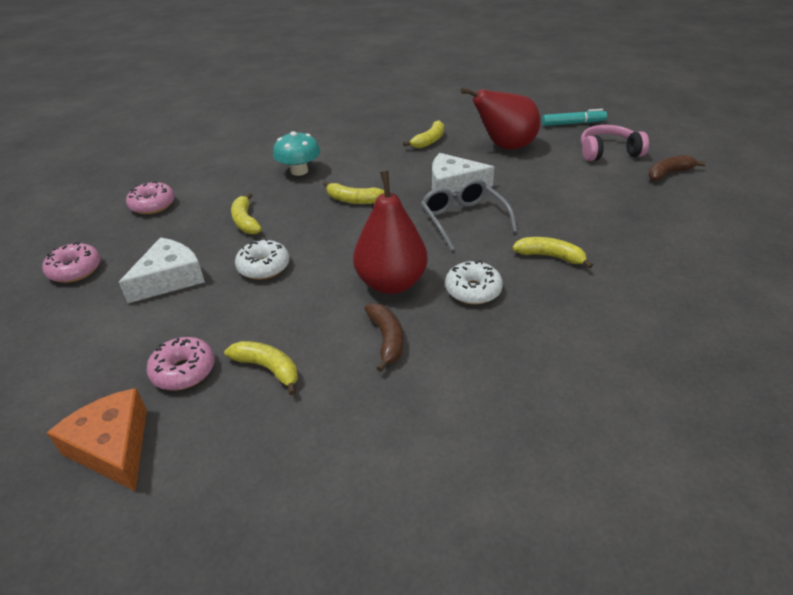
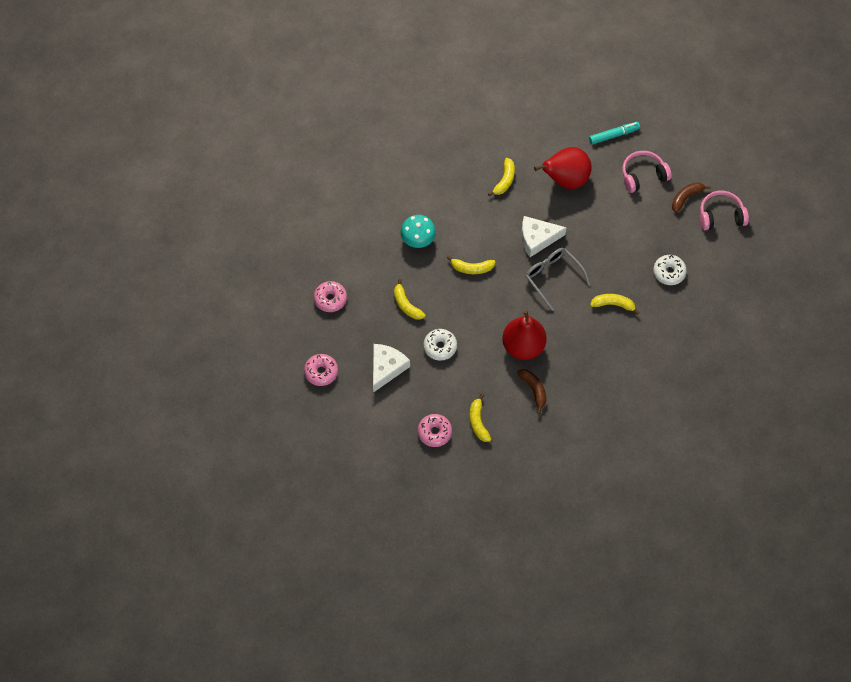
camera: 15 degrees left, 25 degrees up
orange cheese [47,388,147,491] -> none
yellow banana [224,341,298,395] -> yellow banana turned 120 degrees counterclockwise [470,394,491,442]
white donut [445,260,503,305] -> white donut moved to [653,255,687,285]
none -> pink headphones [700,191,749,230]

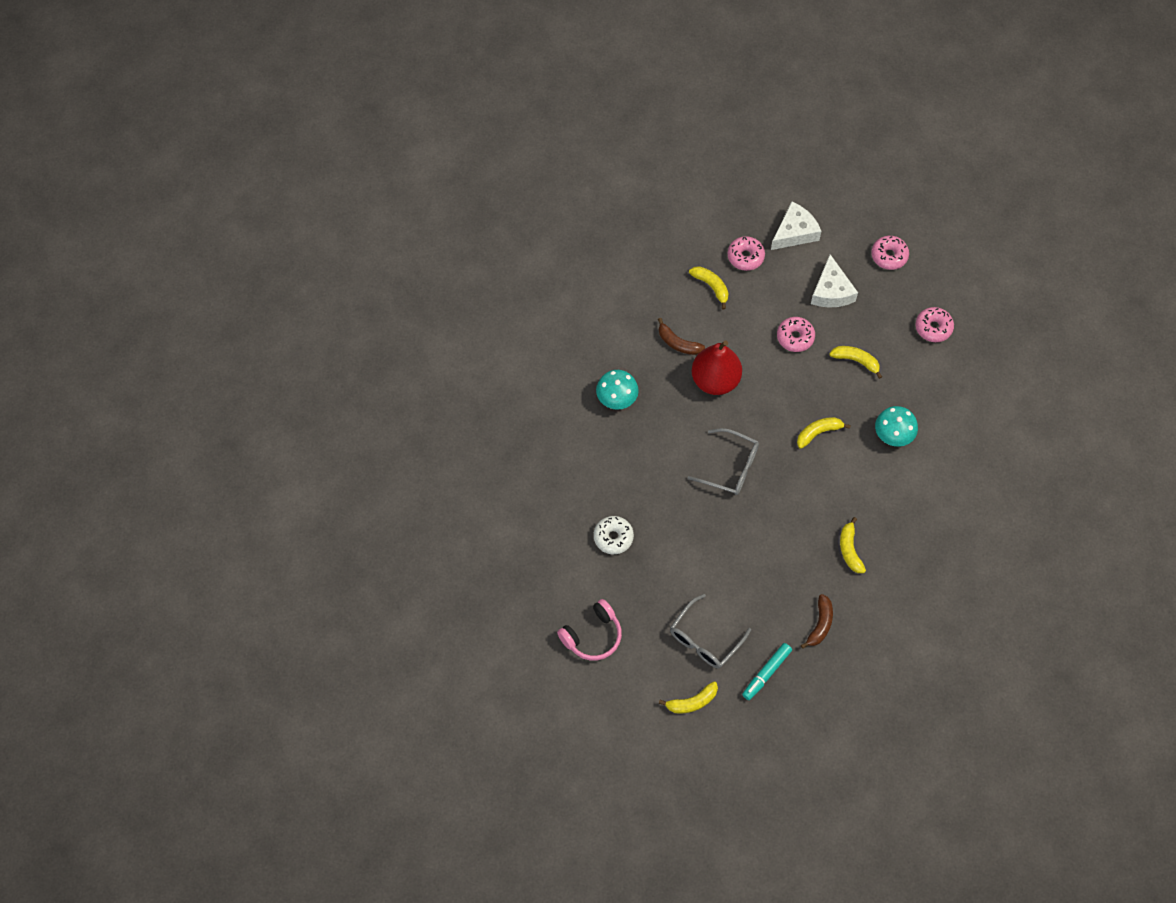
camera: 150 degrees right, 0 degrees up
white donut [424,329,457,361] -> pink donut [777,317,815,352]
white cheese [521,216,567,257] -> white cheese moved to [771,202,822,250]
red pear [534,147,592,189] -> none
yellow banana [590,294,640,315] -> yellow banana moved to [659,681,718,714]
pink headphones [622,151,672,193] -> grey glasses [670,594,751,668]
brown banana [672,182,711,213] -> brown banana moved to [801,594,833,649]
none -> turquoise mushroom [596,370,639,410]

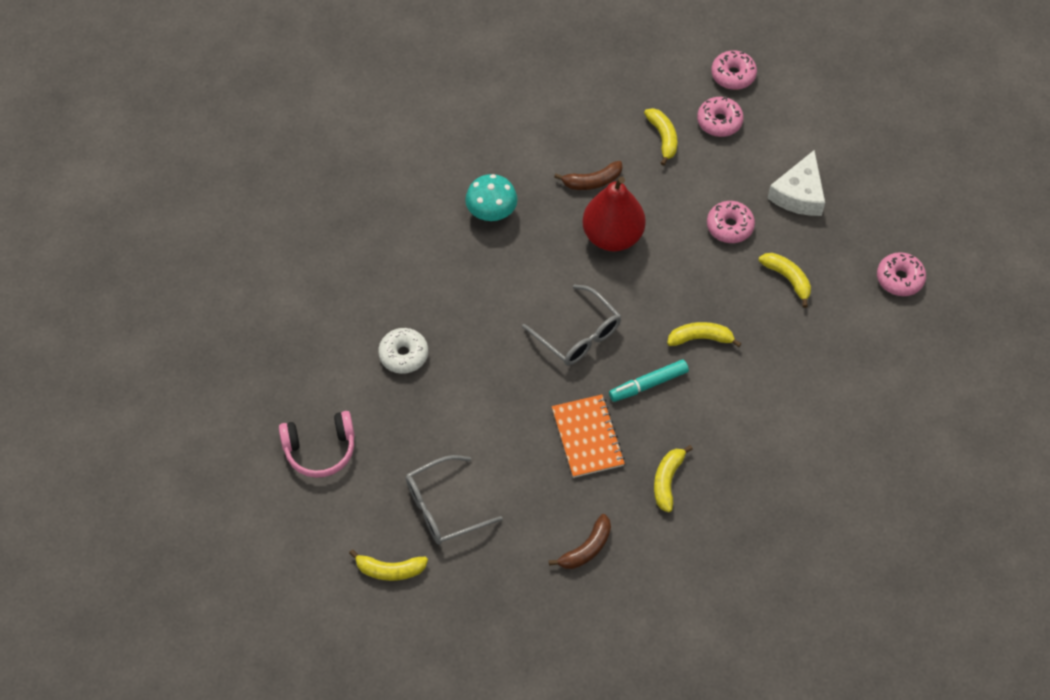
camera: 25 degrees right, 5 degrees down
brown banana [658,318,705,355] -> brown banana turned 75 degrees counterclockwise [554,161,622,190]
turquoise marker [742,643,792,700] -> turquoise marker moved to [609,360,689,402]
white cheese [771,202,822,250] -> none
pink donut [871,236,909,270] -> pink donut moved to [711,51,757,90]
turquoise mushroom [875,406,918,447] -> none
none -> orange notebook [552,395,625,478]

